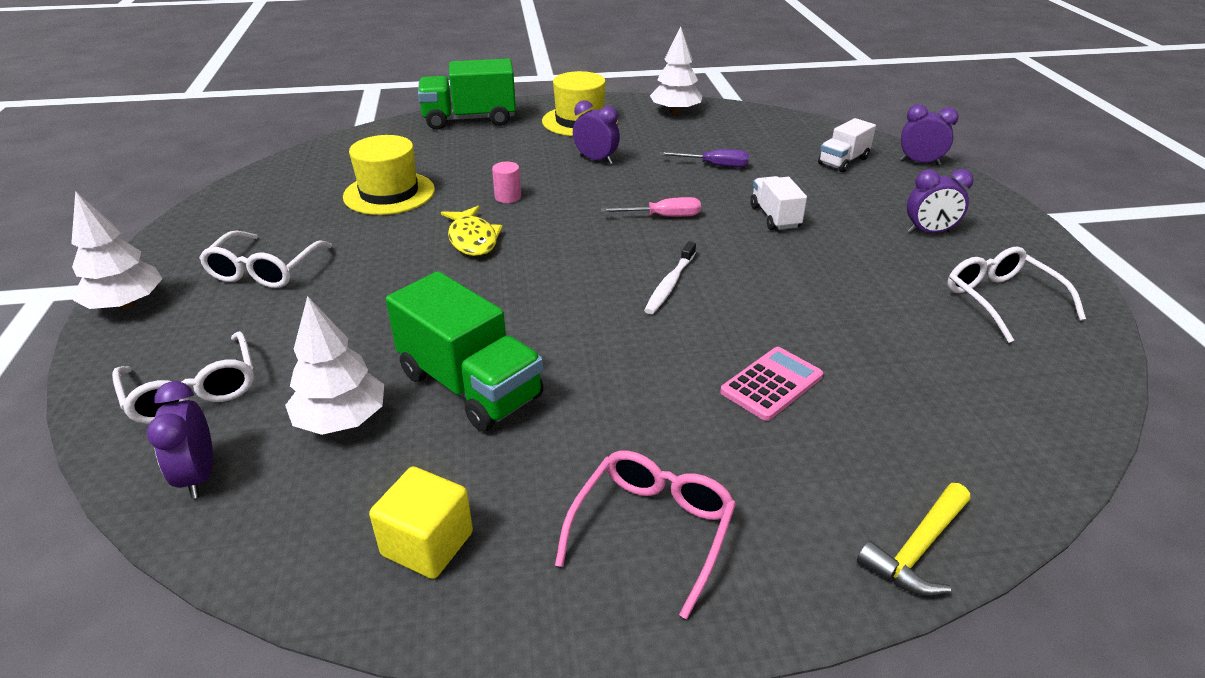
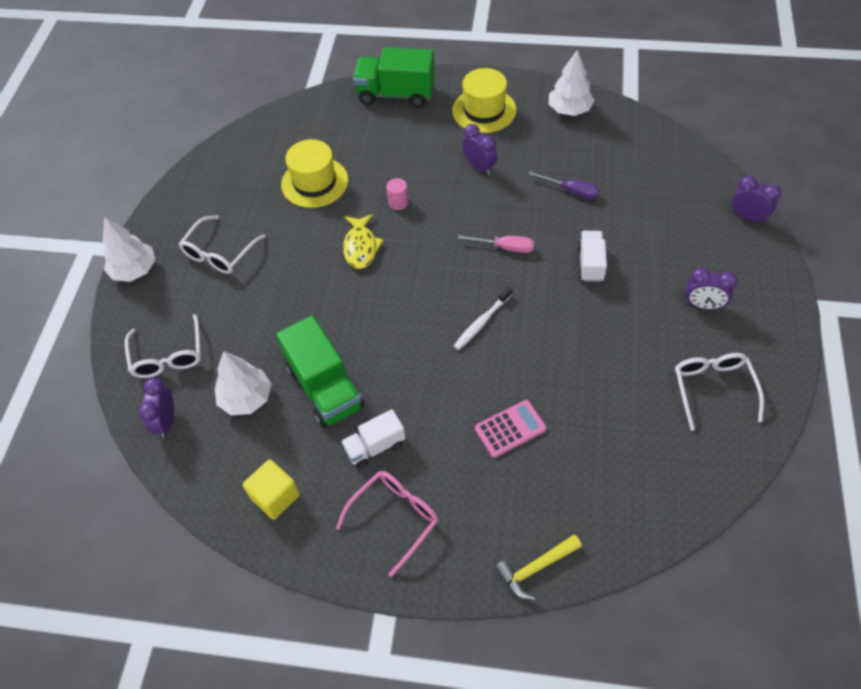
camera: 20 degrees right, 20 degrees up
white truck [818,118,876,172] -> white truck moved to [341,409,406,468]

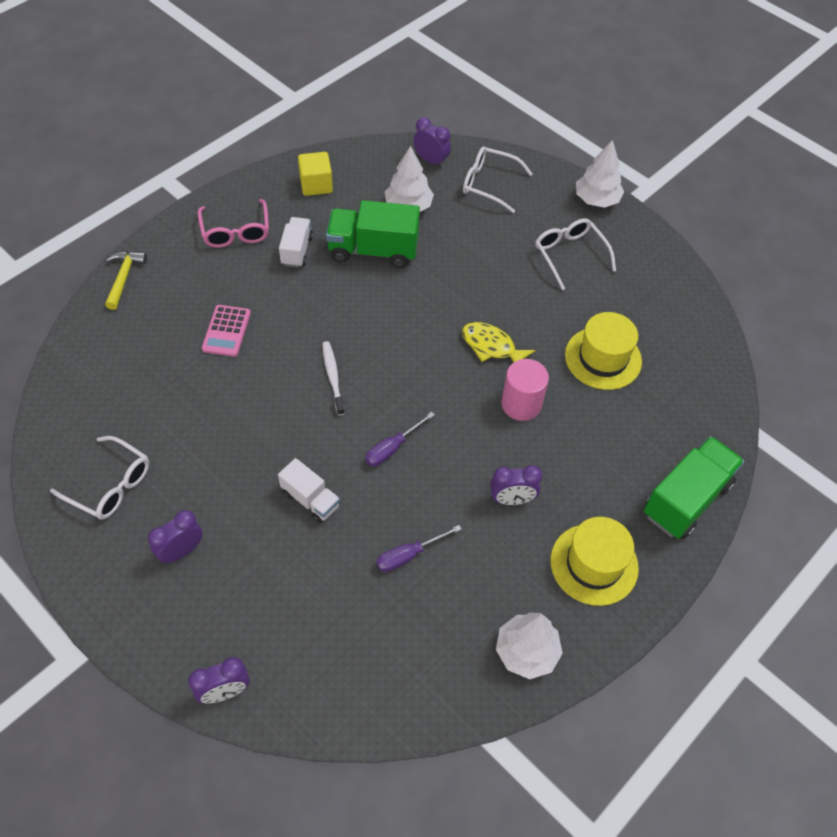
camera: 120 degrees right, 0 degrees up
pink cylinder [386,178,409,210] -> pink cylinder [501,359,549,421], size x1.75
pink screwdriver [458,235,534,253] -> purple screwdriver [365,412,435,467]

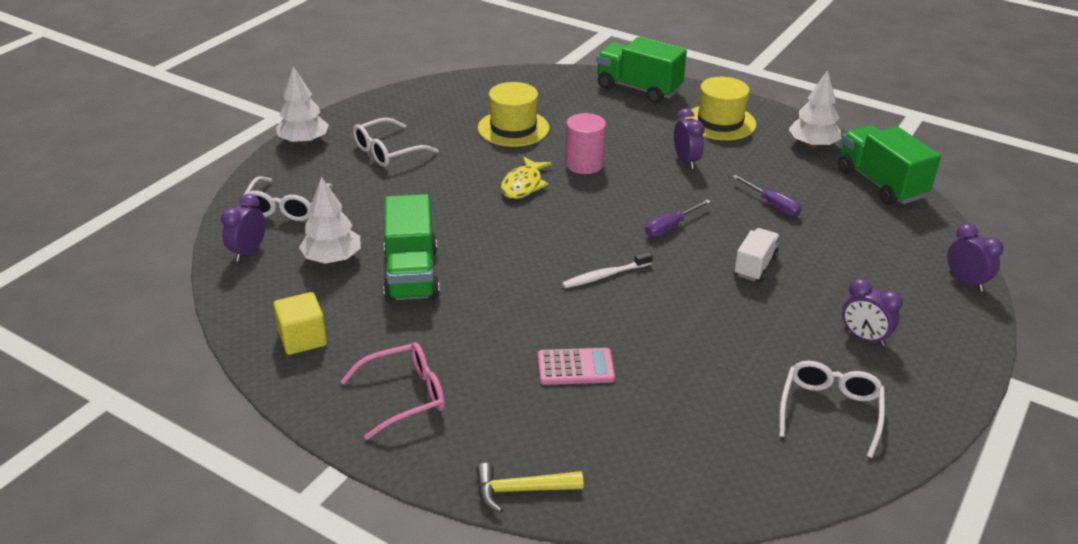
camera: 100 degrees left, 20 degrees down
white truck [279,217,313,268] -> none
purple screwdriver [365,412,435,467] -> purple screwdriver turned 105 degrees clockwise [645,200,711,237]
none -> green truck [838,125,941,205]

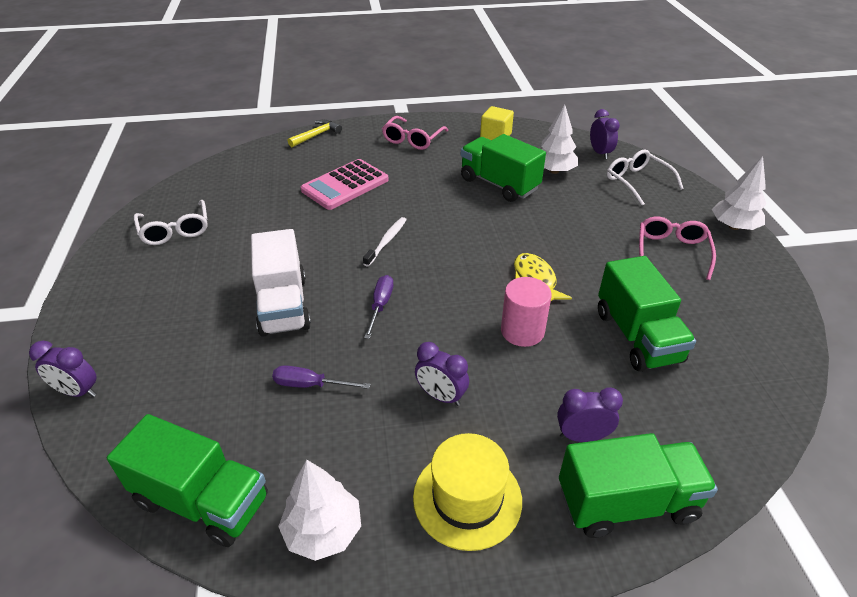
camera: 140 degrees right, 5 degrees up
white glasses [353,118,438,167] -> pink glasses [639,216,716,280]
yellow hat [478,82,550,147] -> green truck [598,256,696,372]
pink calculator [538,348,615,385] -> pink calculator [301,159,389,210], size x1.57
white truck [734,228,780,282] -> white truck [251,229,311,337], size x1.72
purple clock [842,278,903,346] -> purple clock moved to [557,388,623,442]

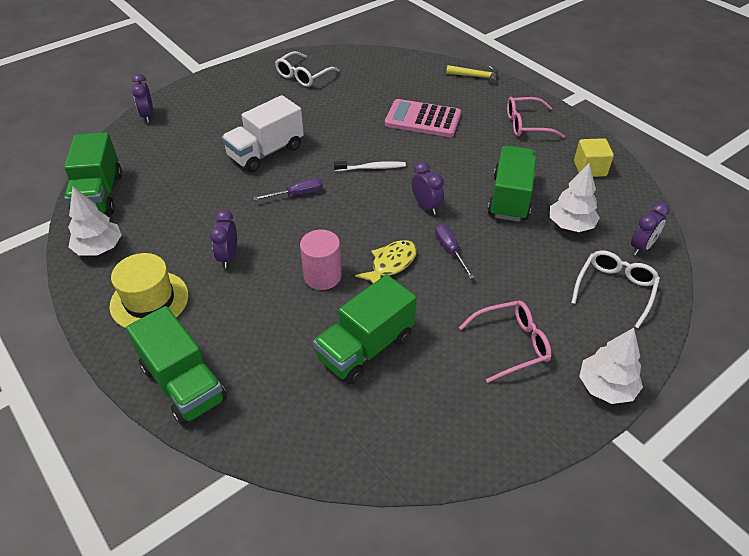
camera: 60 degrees right, 5 degrees up
purple screwdriver [272,365,371,389] -> purple screwdriver moved to [435,224,475,279]
purple clock [557,388,623,442] -> purple clock moved to [412,162,444,215]

